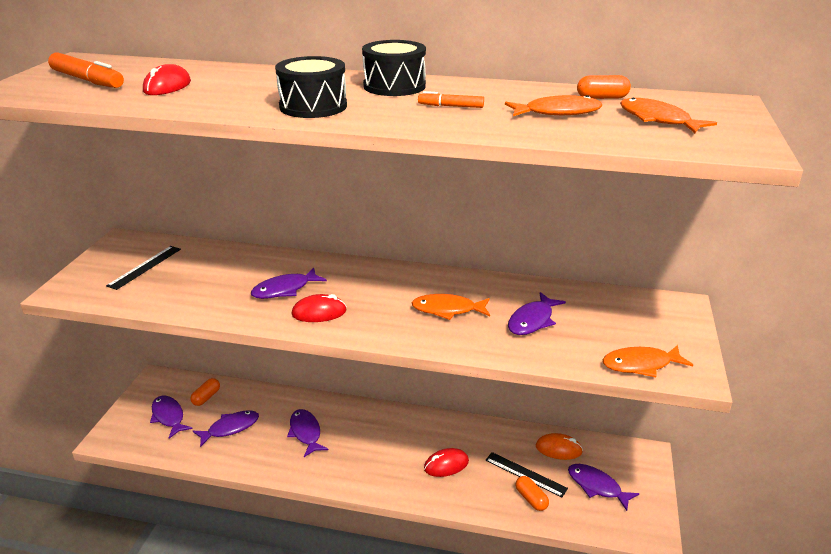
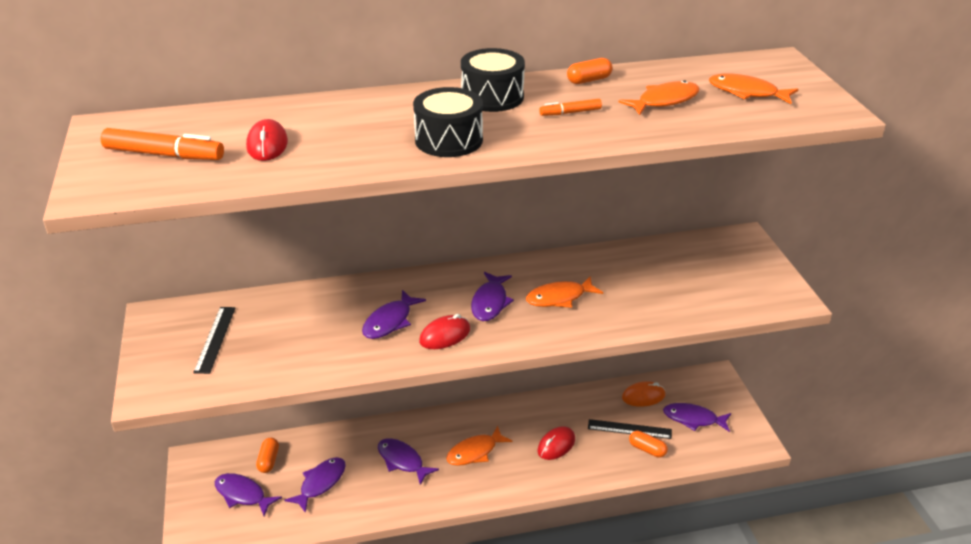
camera: 25 degrees left, 5 degrees up
purple fish [508,292,566,335] -> purple fish moved to [471,272,514,321]
orange capsule [577,75,631,99] -> orange capsule moved to [567,58,613,84]
orange fish [602,345,693,377] -> orange fish moved to [446,425,512,466]

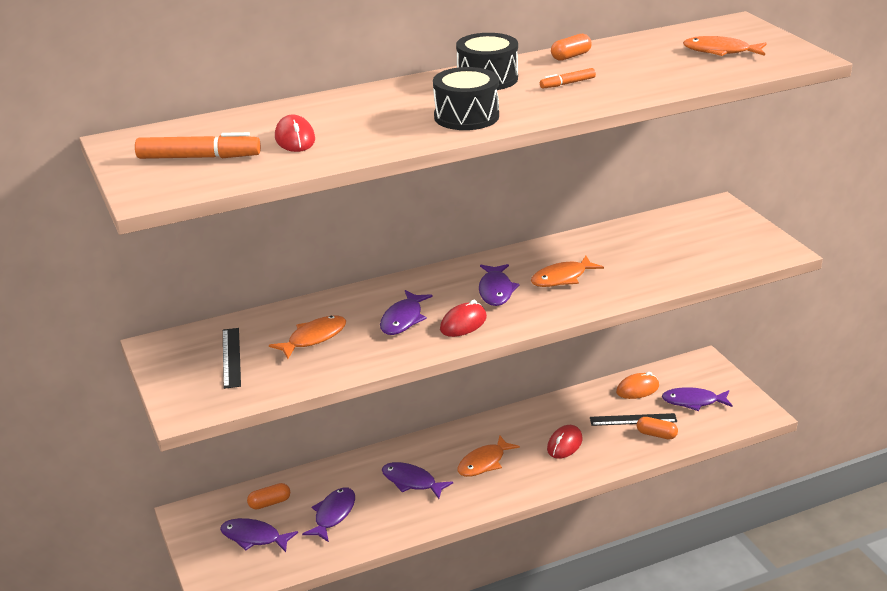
camera: 10 degrees left, 5 degrees down
orange capsule [256,438,279,473] -> orange capsule turned 75 degrees clockwise [247,483,290,510]
orange fish [619,80,699,115] -> orange fish moved to [269,316,346,359]

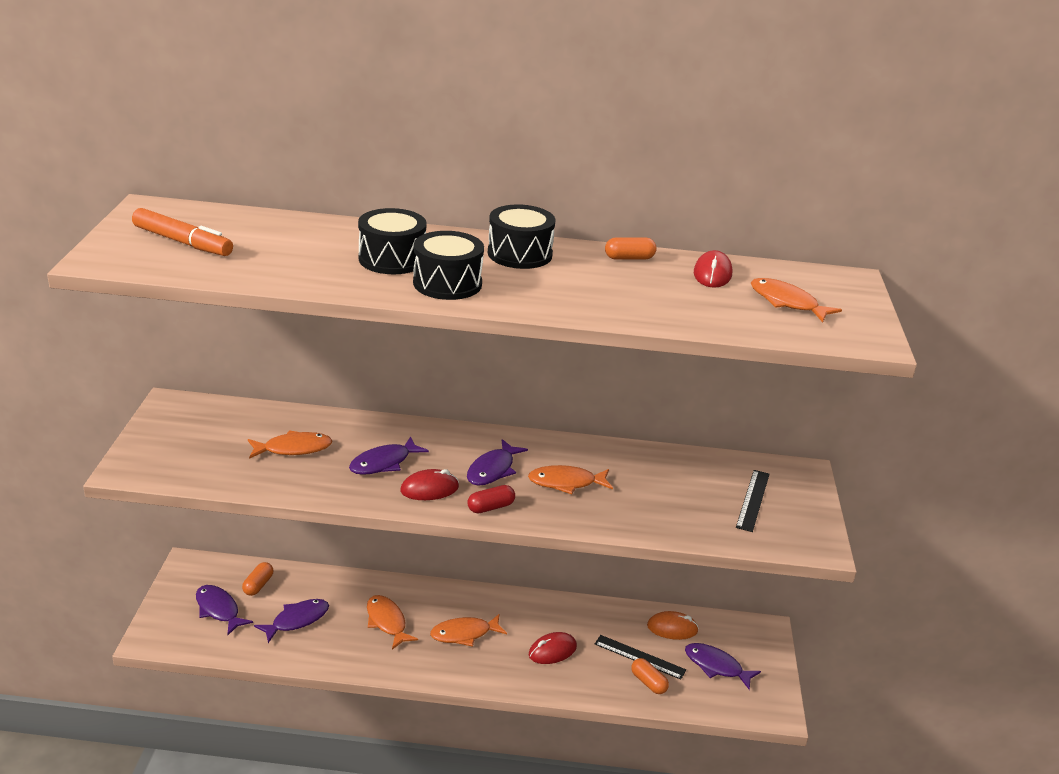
camera: 25 degrees right, 0 degrees up
black ruler [223,328,241,389] -> black ruler moved to [736,470,770,532]
orange capsule [247,483,290,510] -> orange capsule turned 75 degrees counterclockwise [242,562,274,596]
red mouse [275,115,315,152] -> red mouse moved to [694,250,732,288]
purple fish [382,462,453,499] -> orange fish [367,595,418,649]
orange marker [540,68,596,89] -> none
none -> black drum [358,208,426,274]
none -> red capsule [468,485,515,514]

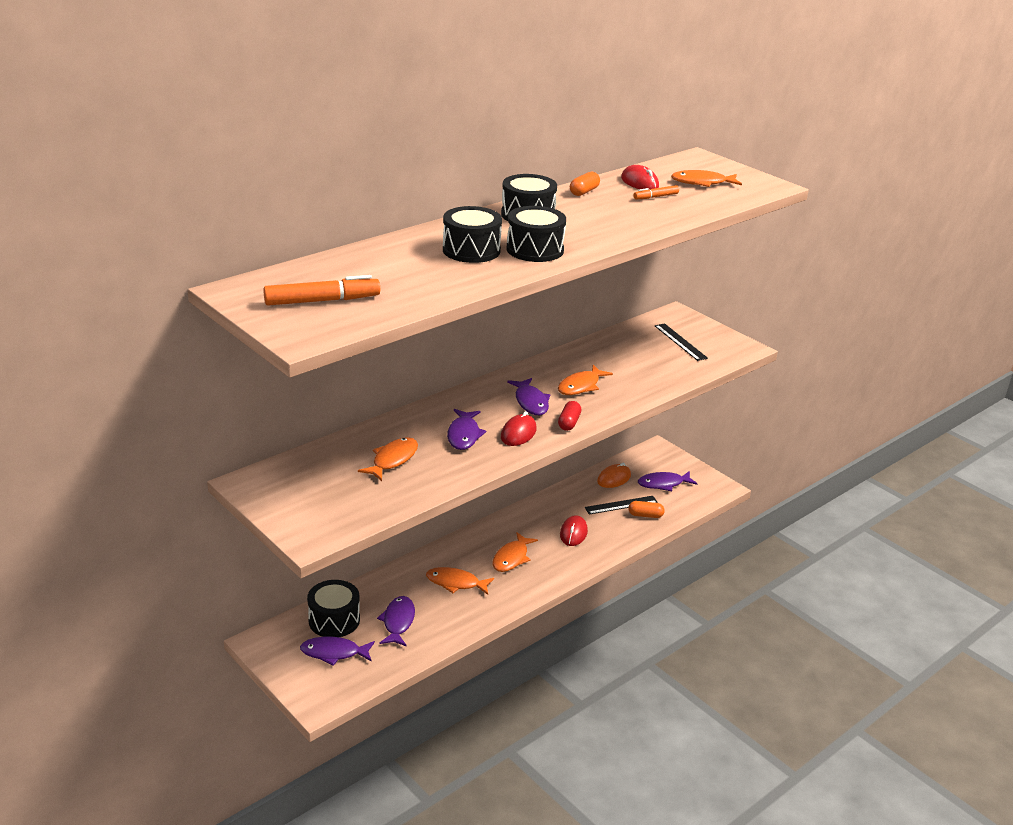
camera: 45 degrees left, 0 degrees up
orange capsule [242,562,274,596] -> black drum [307,580,360,637]
none -> orange marker [633,185,679,200]

